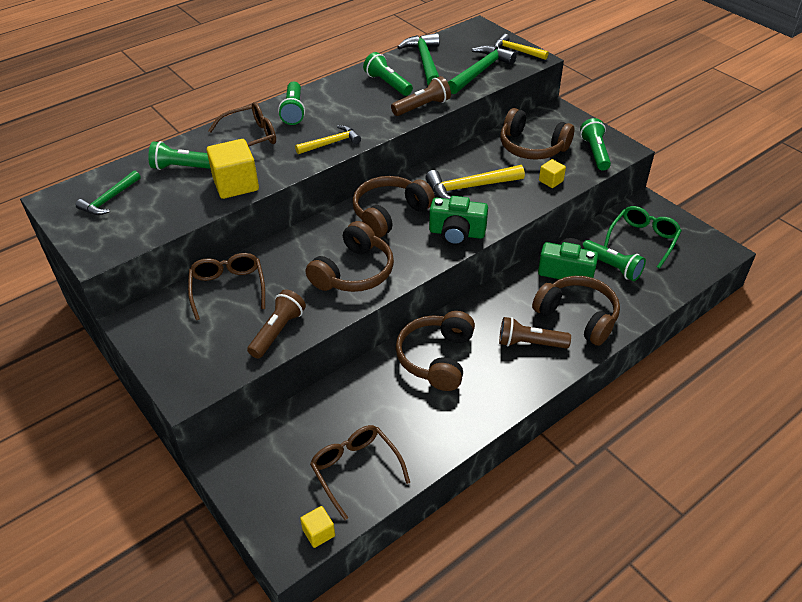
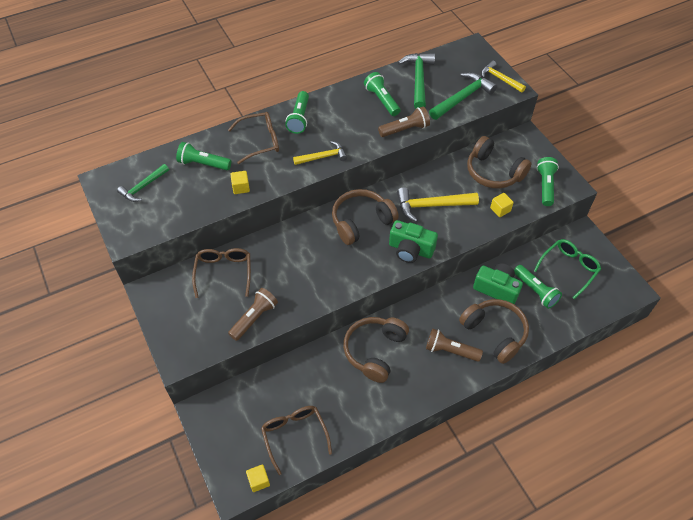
camera: 10 degrees right, 10 degrees up
yellow cube [206,139,259,199] -> yellow cube [230,171,250,194], size x0.52
brown headphones [306,221,394,292] -> none

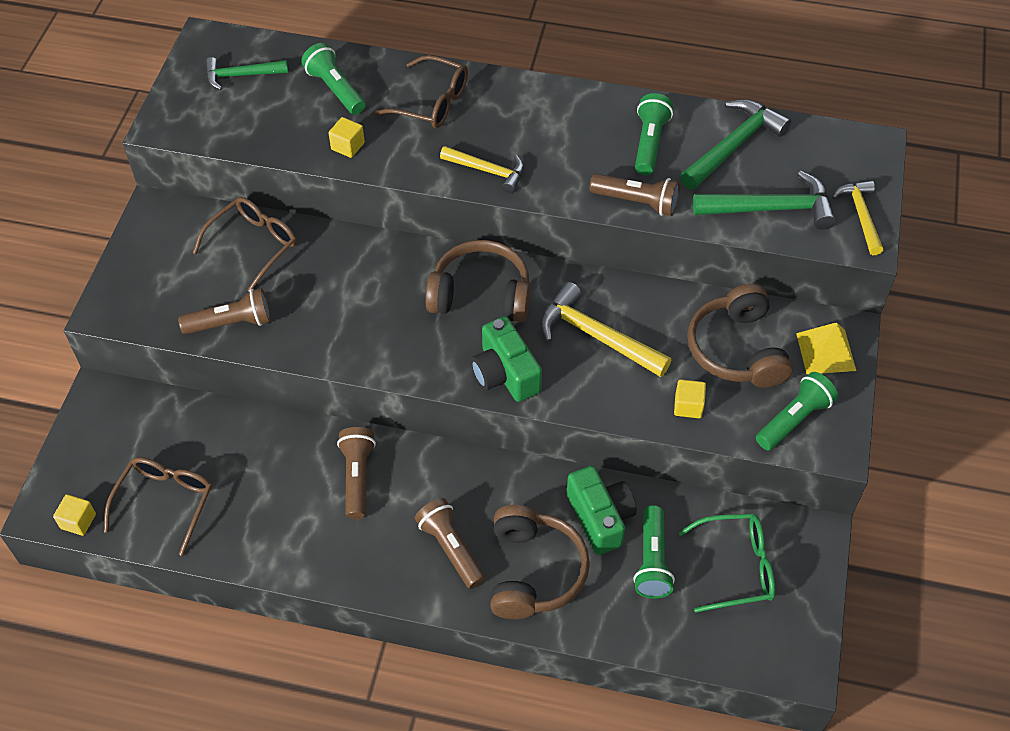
camera: 40 degrees right, 0 degrees up
green flashlight [285,91,309,134] -> none
brown headphones [343,317,409,383] -> brown flashlight [337,427,376,519]
none -> yellow pyramid [796,322,856,374]

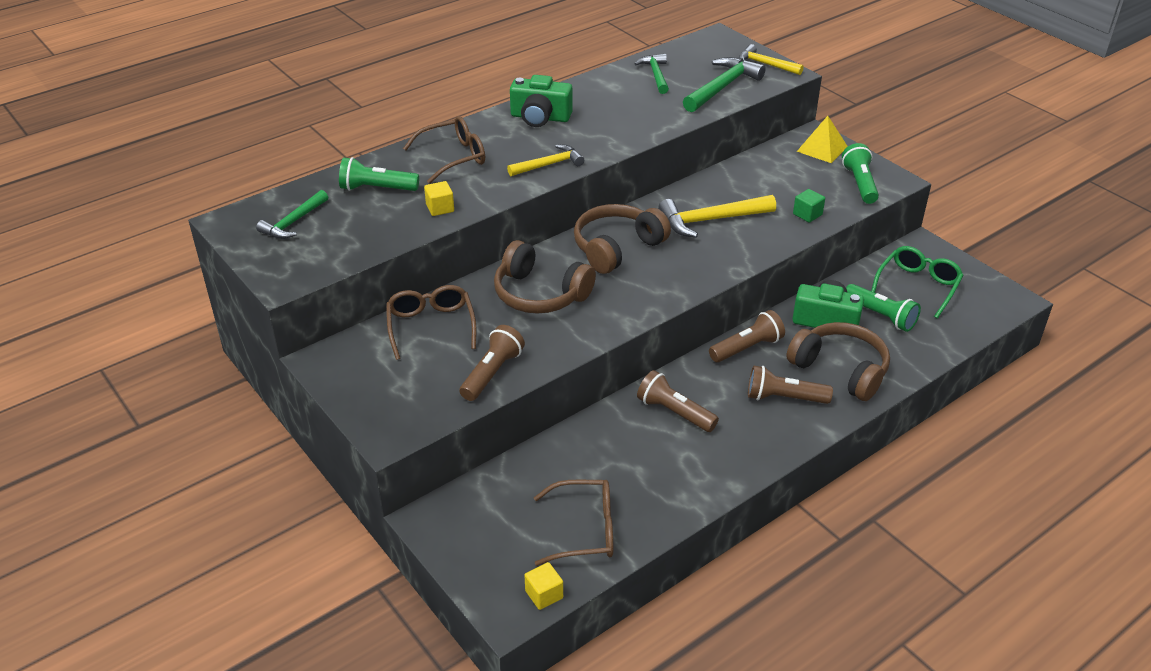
camera: 50 degrees left, 15 degrees down
brown glasses [104,457,212,556] -> brown glasses turned 120 degrees clockwise [534,480,613,566]
green camera [471,316,542,402] -> green camera moved to [510,75,572,127]
brown flashlight [589,174,680,216] -> brown flashlight moved to [709,310,785,362]
green flashlight [635,93,673,175] -> none
yellow cube [674,379,706,418] -> green cube [793,189,825,222]
green hammer [680,99,791,190] -> green hammer [634,54,669,94], size x0.64
brown headphones [687,283,793,388] -> brown headphones moved to [494,240,596,314]

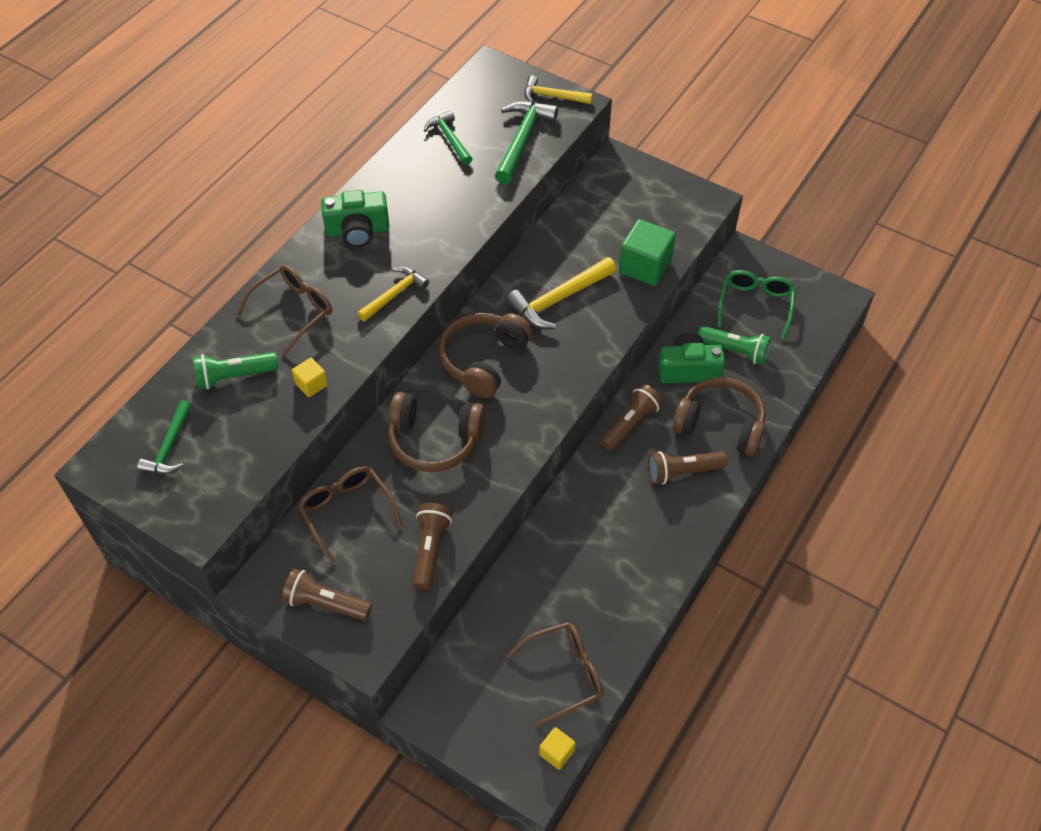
camera: 20 degrees left, 15 degrees up
brown flashlight [637,370,719,432] -> brown flashlight moved to [282,568,372,621]
green cube [793,189,825,222] -> green cube [619,219,676,286], size x1.94
yellow pyramid [797,116,848,163] -> none
green flashlight [842,143,879,204] -> none

